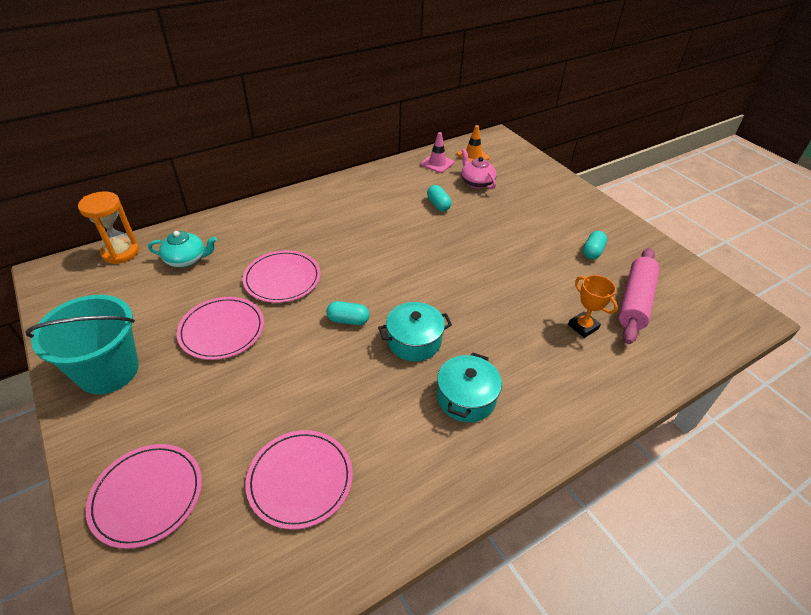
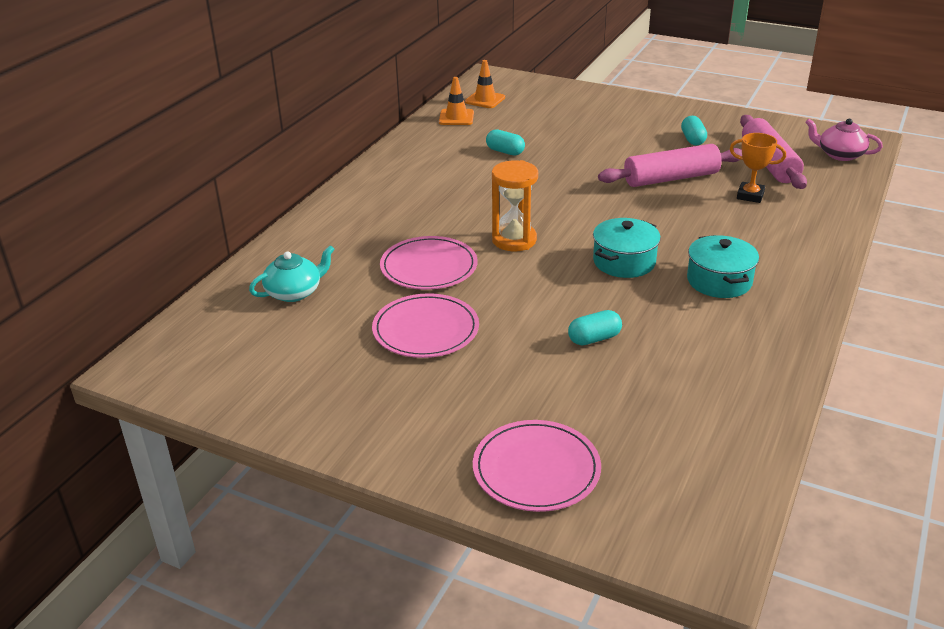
camera: 30 degrees left, 10 degrees down
turquoise bucket [25,295,139,395] -> none
orange hourglass [78,191,139,264] -> orange hourglass moved to [492,160,538,251]
pink plate [245,430,353,530] -> none
turquoise capsule [326,301,369,325] -> turquoise capsule moved to [568,310,622,345]
pink traffic cone [421,132,454,173] -> orange traffic cone [439,77,474,125]
pink teapot [461,149,497,189] -> pink teapot moved to [805,119,883,161]
none -> pink rolling pin [598,144,742,187]

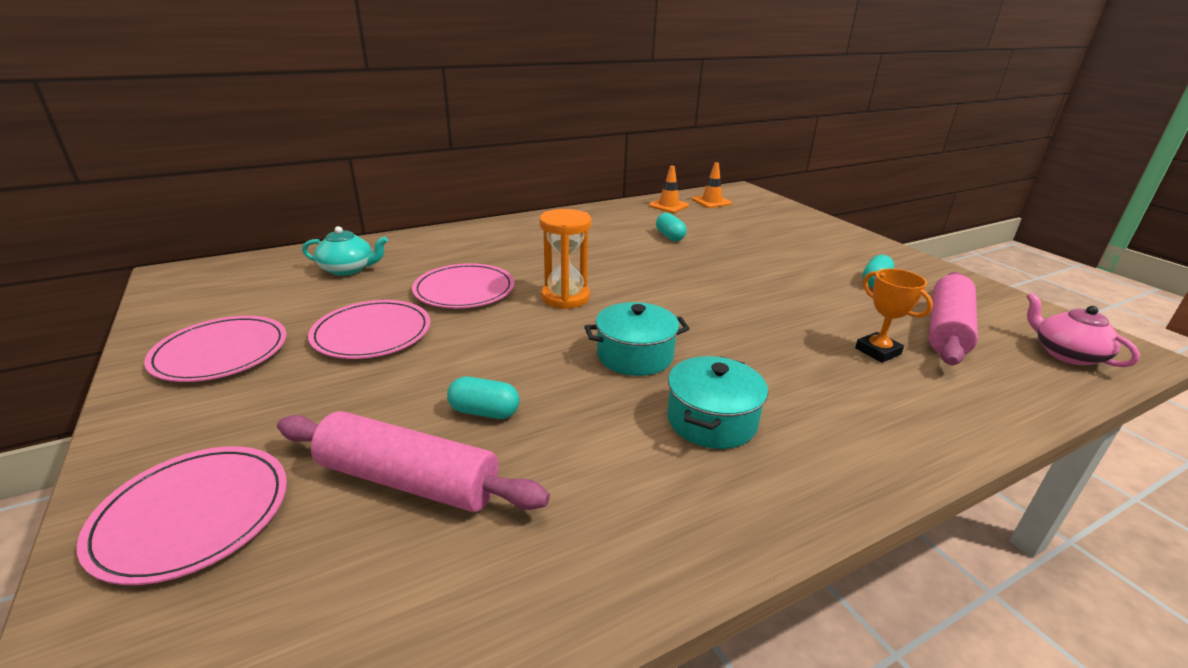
camera: 35 degrees right, 5 degrees down
pink rolling pin [598,144,742,187] -> pink rolling pin moved to [277,411,550,512]
none -> pink plate [144,316,287,382]

